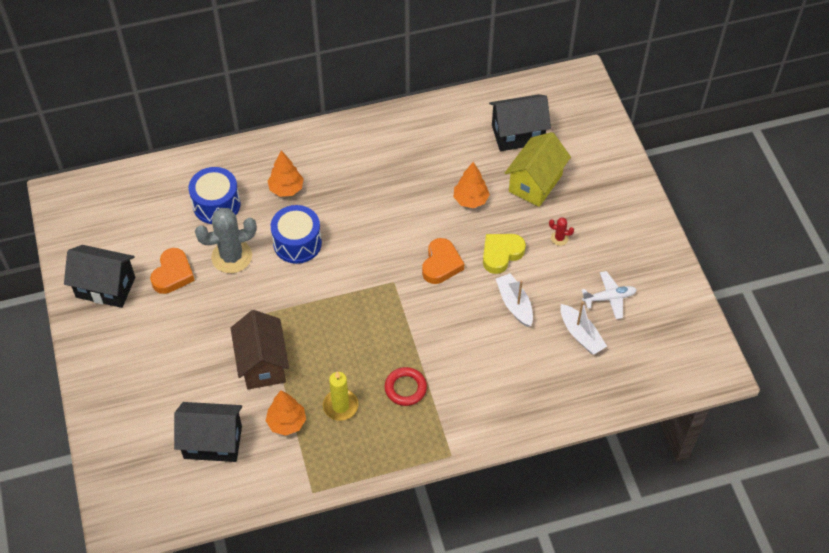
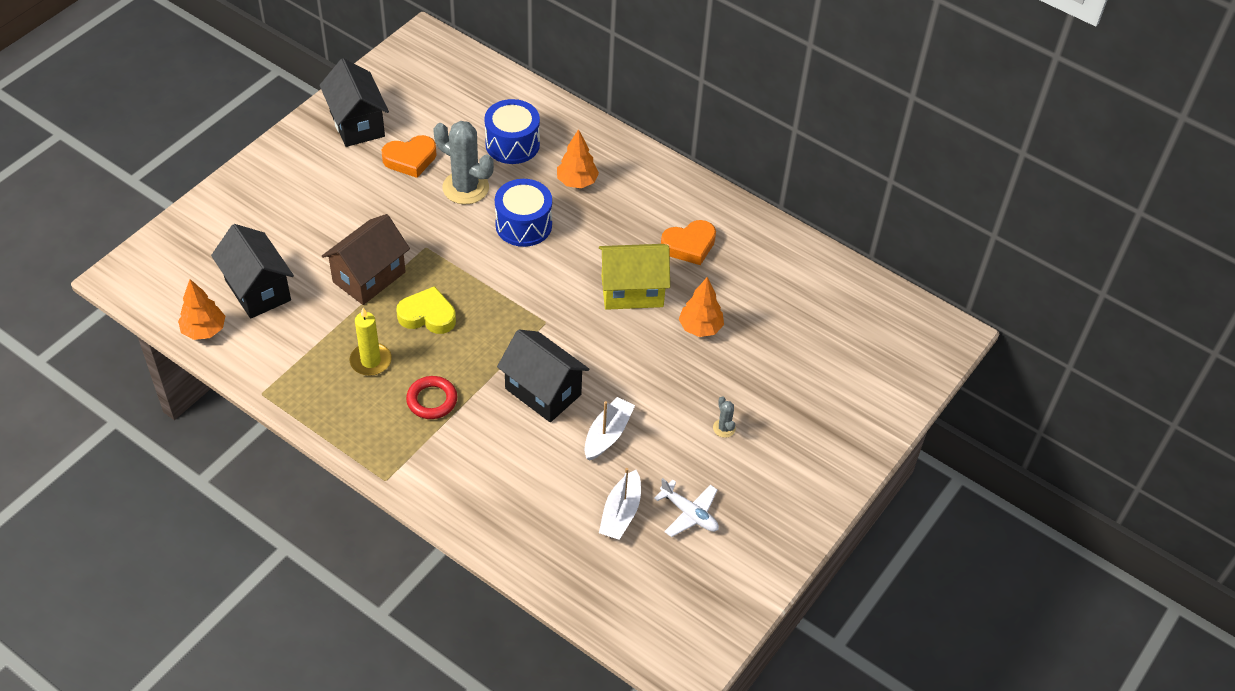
camera: 50 degrees right, 5 degrees down
orange tree [266,390,306,436] -> orange tree moved to [178,279,225,340]
orange heart [422,238,464,284] -> orange heart moved to [661,220,716,265]
yellow heart [483,234,526,274] -> yellow heart moved to [396,286,456,334]
black house [489,94,551,151] -> black house moved to [497,330,589,422]
yellow house [505,132,571,207] -> yellow house moved to [599,244,670,310]
red cactus [549,217,574,246] -> grey cactus [713,396,736,438]

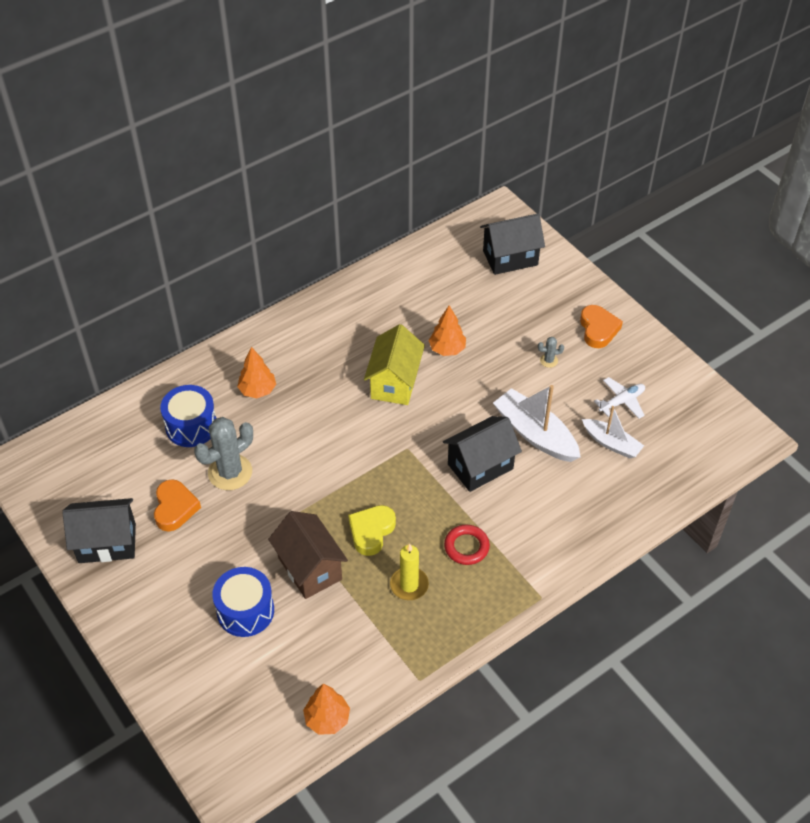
camera: 70 degrees left, 0 degrees up
black house [211,224,294,319] -> black house moved to [480,213,545,275]
blue drum [495,179,552,247] -> blue drum moved to [212,567,274,637]
white boat [585,397,635,460] -> white boat [493,385,581,462], size x1.58
orange heart [661,220,716,265] -> orange heart moved to [580,305,623,348]

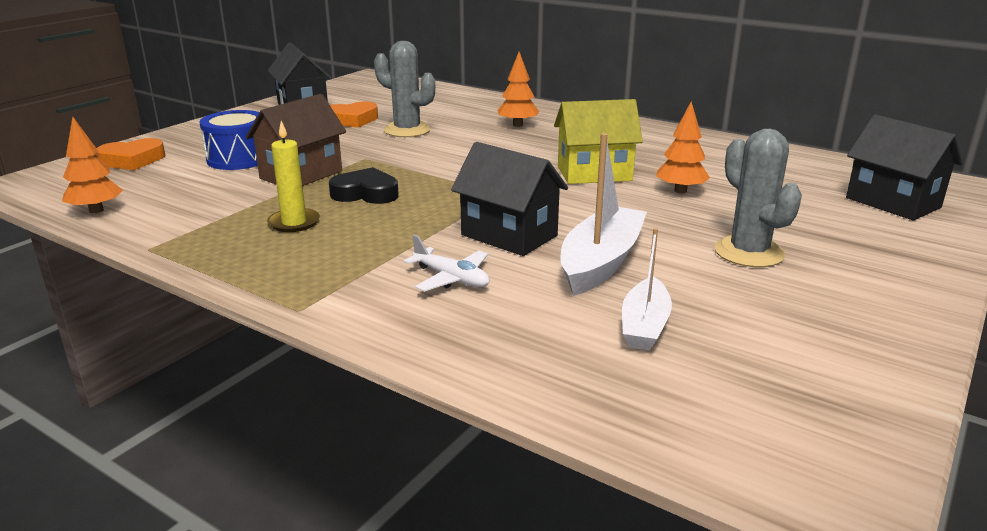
camera: 70 degrees right, 25 degrees down
blue drum [160,385,216,447] -> none
yellow heart [348,505,396,556] -> black heart [329,167,399,204]
red ring [444,525,490,565] -> none
grey cactus [538,337,564,368] -> grey cactus [715,129,802,267], size x2.28
orange heart [580,305,623,348] -> orange heart moved to [96,138,165,170]
white plane [594,377,645,419] -> white plane moved to [404,235,490,292]

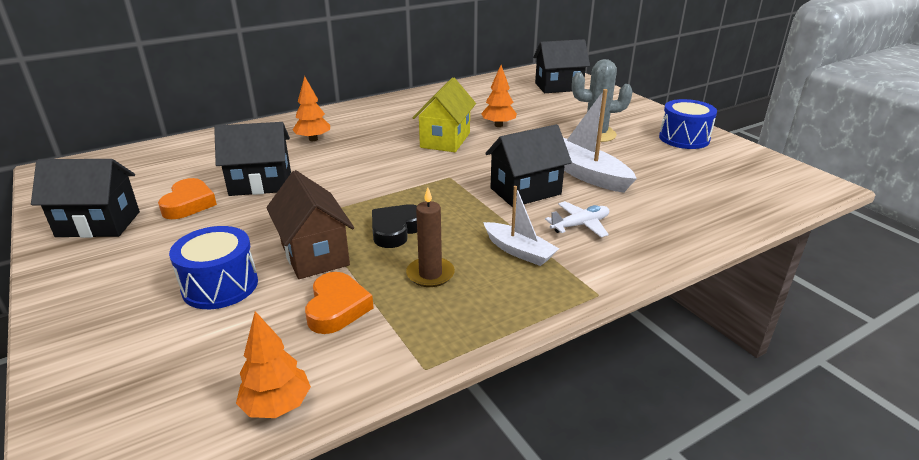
camera: 65 degrees left, 5 degrees up
orange heart [96,138,165,170] -> orange heart moved to [305,272,374,334]
yellow candle [267,121,320,232] -> brown candle [406,187,455,287]
grey cactus [374,41,435,137] -> black house [214,122,291,196]
white boat [622,228,672,351] -> white boat moved to [483,186,559,266]
none -> blue drum [659,99,717,149]

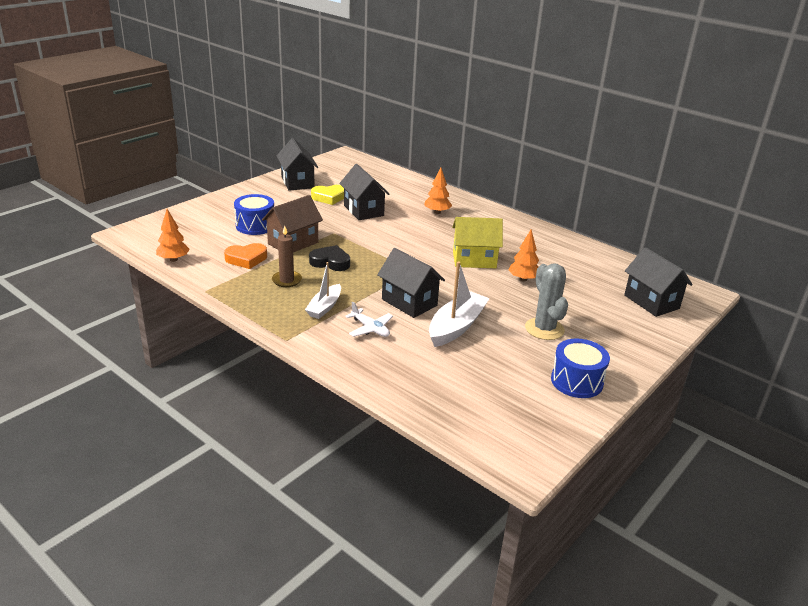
camera: 70 degrees right, 0 degrees up
orange heart [158,178,217,219] -> yellow heart [311,185,344,205]

